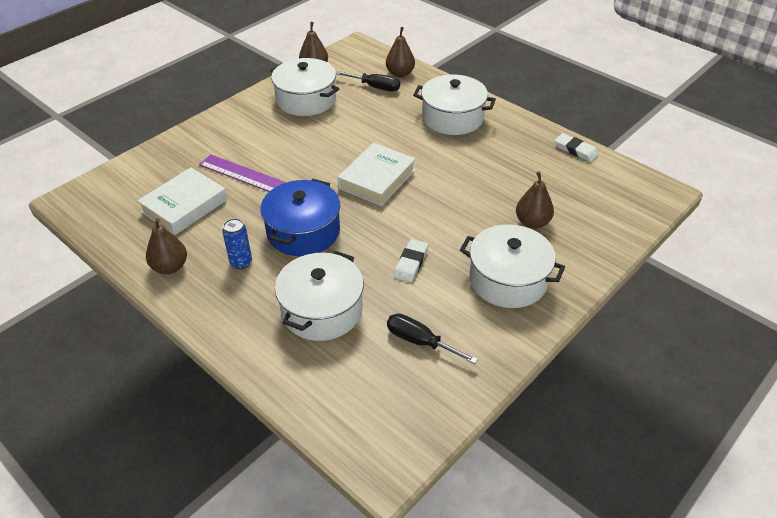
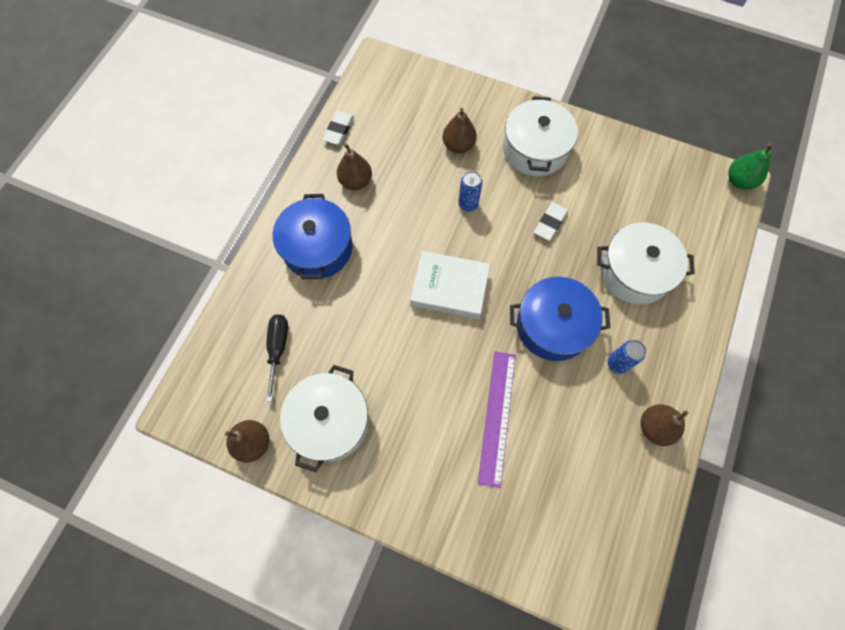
camera: 110 degrees left, 25 degrees up
white book [137,167,227,235] -> none
brown pear [386,27,415,78] -> brown pear moved to [337,143,372,190]
black screwdriver [387,314,478,364] -> none
white eraser [394,239,428,283] -> white eraser turned 60 degrees counterclockwise [534,202,568,241]
white pot [413,75,496,135] -> blue pot [273,194,353,279]
none -> blue can [458,171,482,212]
none -> green pear [728,143,772,190]

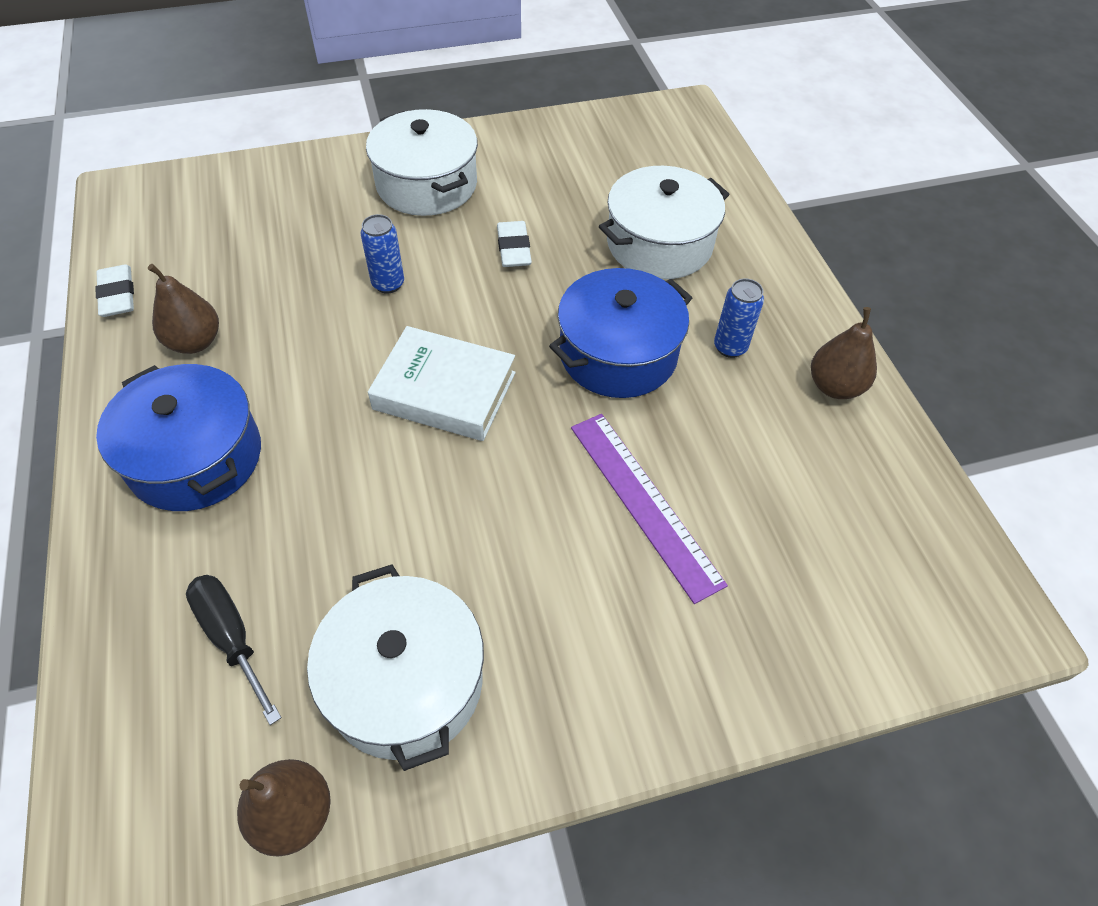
camera: 40 degrees left, 15 degrees down
white book [410,251,490,319] -> white book turned 45 degrees clockwise [368,326,516,441]
brown pear [443,108,477,153] -> none
green pear [728,143,772,190] -> none

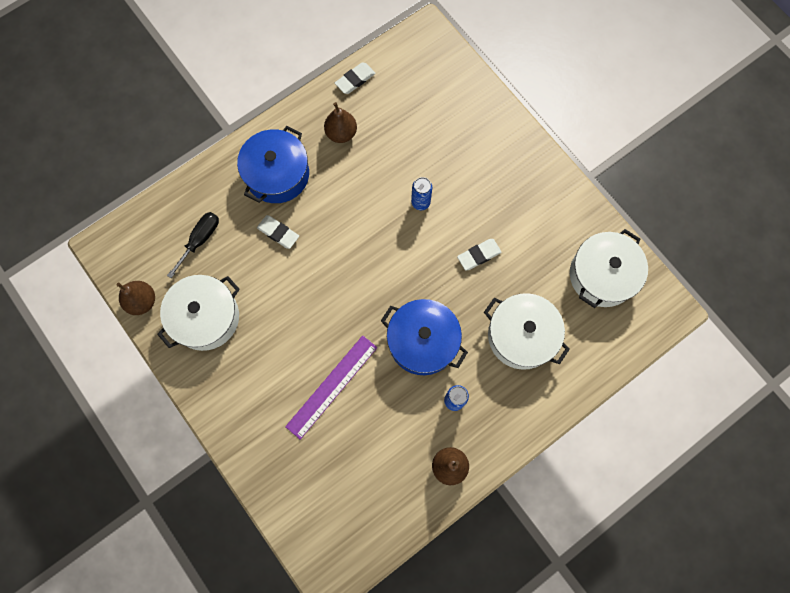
camera: 70 degrees right, 20 degrees up
white pot [366,109,478,216] -> white pot moved to [570,229,648,308]
white book [368,326,516,441] -> none
none -> white eraser [257,215,299,249]

